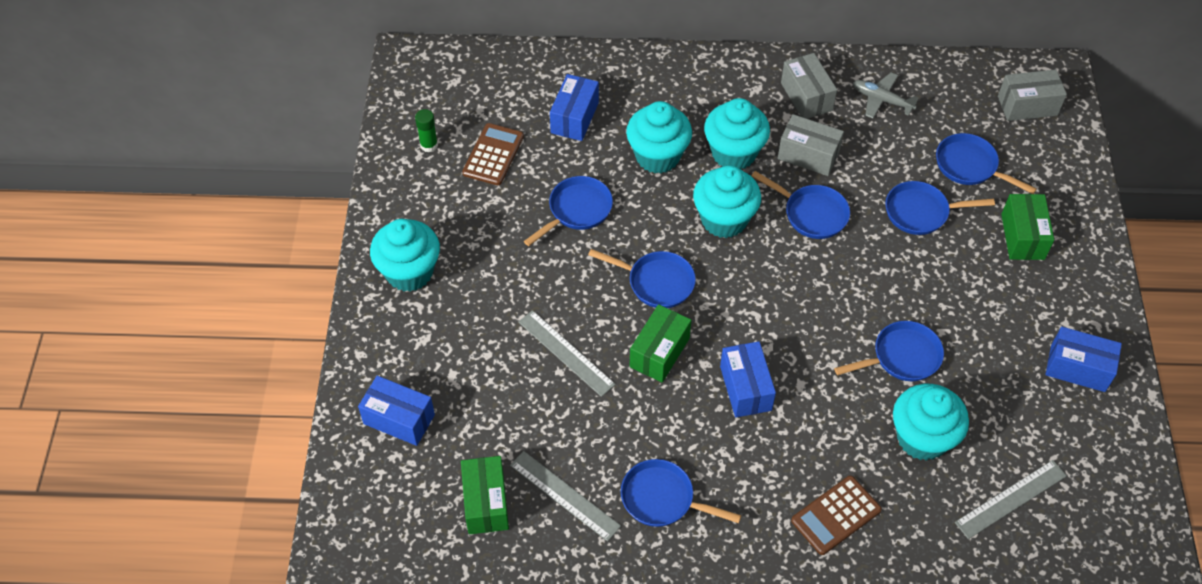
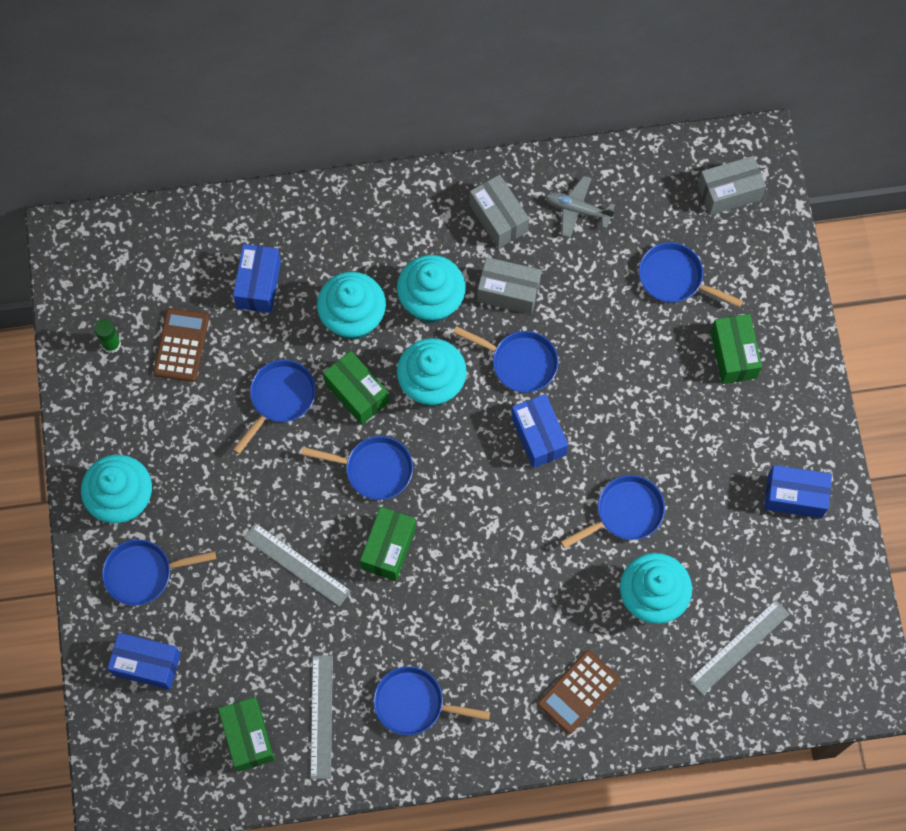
camera: 10 degrees left, 15 degrees up
grey ruler [510,451,621,541] -> grey ruler turned 60 degrees clockwise [310,656,333,779]
blue box [720,341,776,417] -> blue box moved to [511,394,568,468]
blue pan [885,181,995,235] -> blue pan moved to [102,540,216,606]
none -> green box [323,351,389,425]

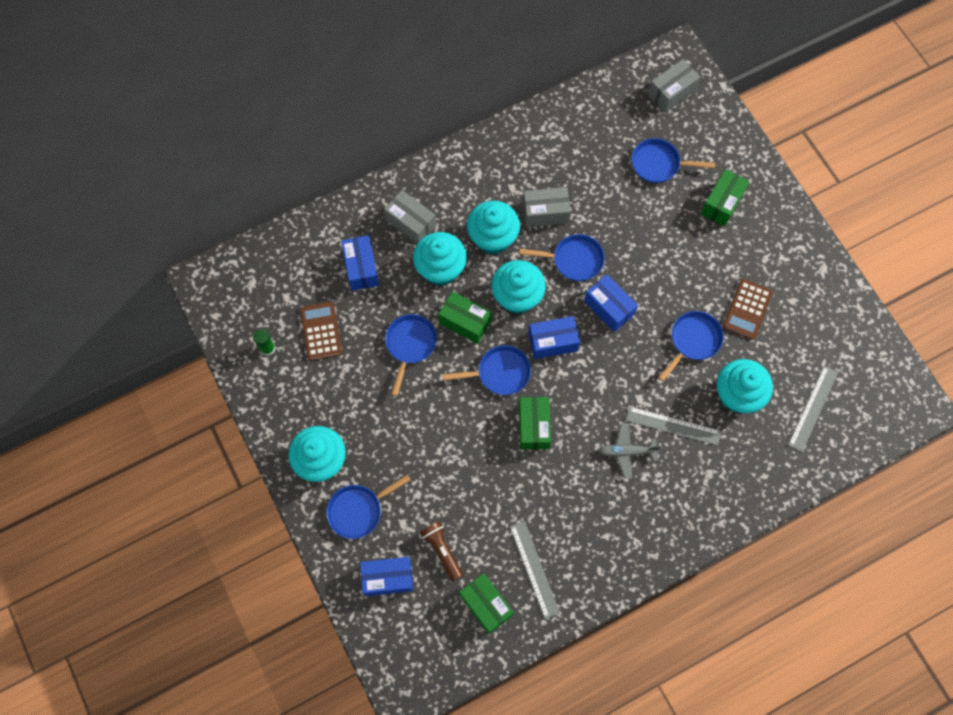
camera: 20 degrees left, 0 degrees up
grey ruler [244,523,351,607] -> grey ruler moved to [626,407,721,445]
blue pan [374,666,490,735] -> none
grey box [470,175,529,248] -> grey box moved to [384,190,436,244]
brown calculator [538,650,620,734] -> brown calculator moved to [723,279,772,340]
grey plane [545,176,615,238] -> grey plane moved to [599,423,661,479]
green box [711,314,762,384] -> green box turned 60 degrees clockwise [701,169,750,227]
blue box [764,465,832,518] -> blue box moved to [528,316,580,359]
none -> brown flashlight [420,521,463,581]

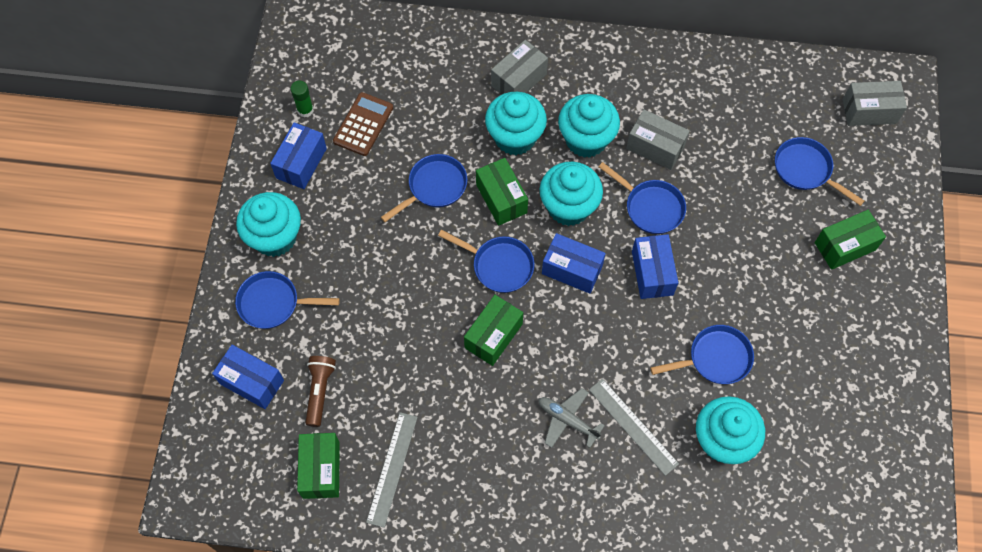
camera: 35 degrees right, 5 degrees down
blue box [341,235,379,291] -> blue box moved to [270,122,327,189]
grey box [384,190,436,244] -> grey box turned 60 degrees clockwise [491,40,548,95]
brown calculator [723,279,772,340] -> none
grey ruler [788,366,838,452] -> none

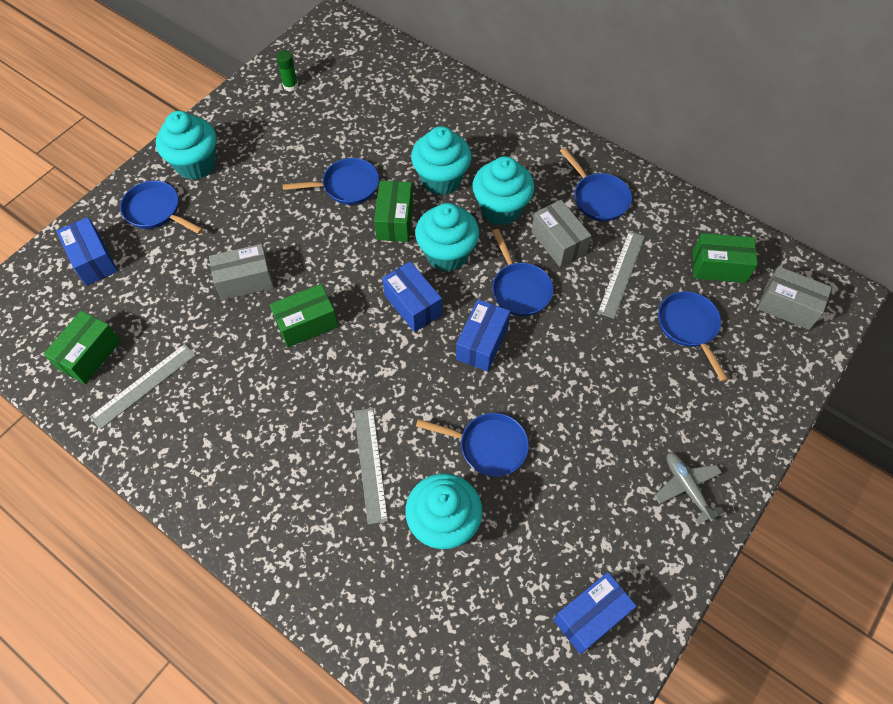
camera: 30 degrees right, 5 degrees down
blue box [270,122,327,189] -> blue box moved to [554,572,637,654]
brown flashlight [305,356,336,427] -> none
brown calculator [333,92,393,156] -> none
blue pan [438,230,534,293] -> blue pan moved to [560,148,632,221]
grey box [491,40,548,95] -> grey box moved to [209,244,274,300]
grey plane [539,388,605,448] -> grey plane moved to [654,452,724,524]
green box [815,210,886,270] -> green box moved to [693,233,758,283]
none -> grey ruler [598,231,645,319]

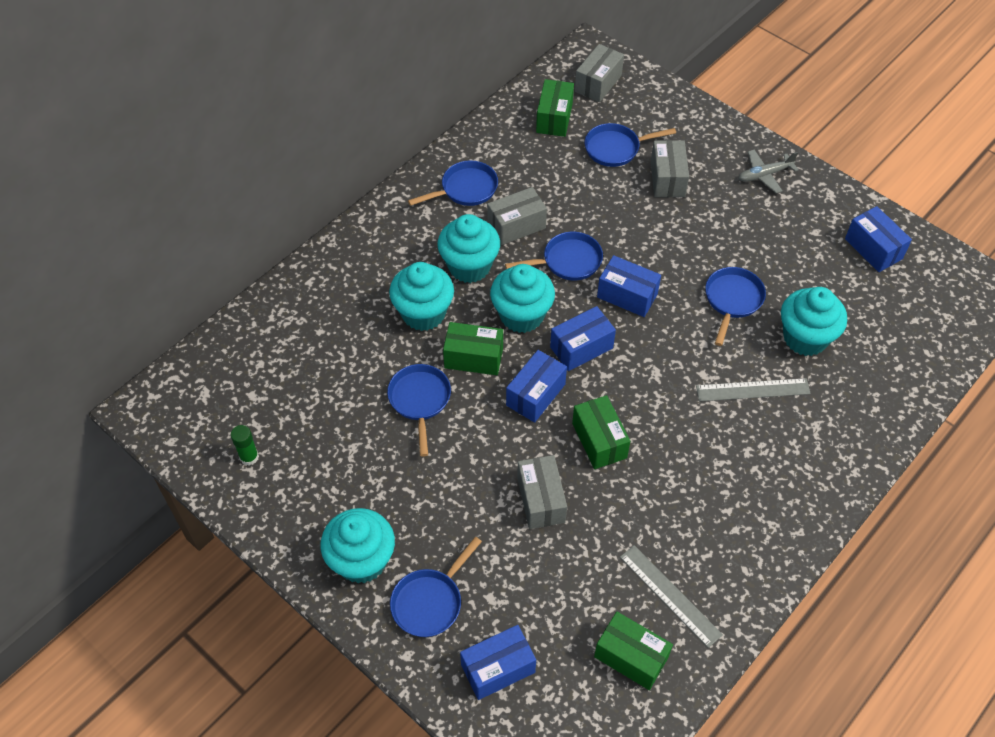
camera: 85 degrees left, 5 degrees down
grey ruler [598,231,645,319] -> none
none -> blue box [506,350,567,423]
none -> grey box [651,140,689,197]

